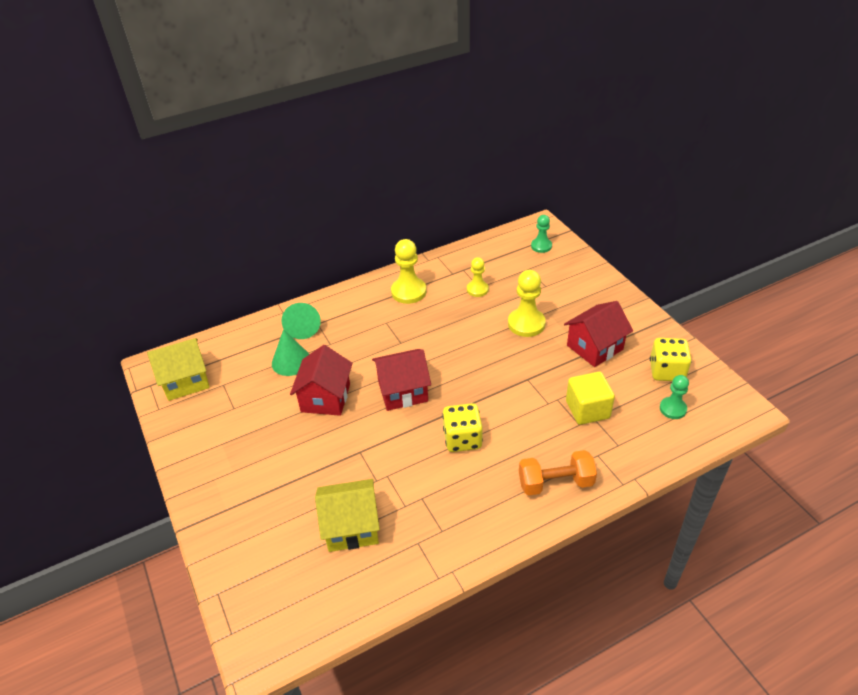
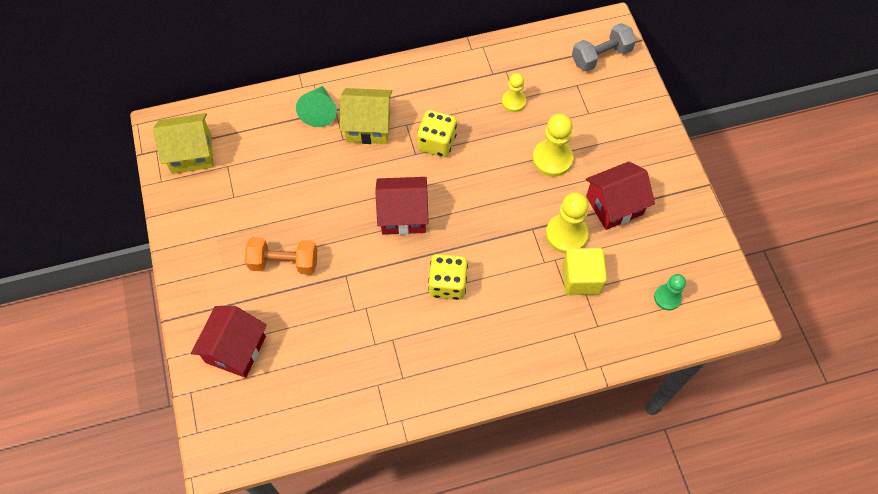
camera: 10 degrees right, 20 degrees up
green cone [272,329,309,376] -> none
red house [290,345,352,416] -> red house moved to [191,306,267,378]
yellow house [315,479,380,552] -> yellow house moved to [340,88,392,144]
yellow pawn [391,239,426,304] -> yellow pawn moved to [546,192,589,254]
orange dumbbell [519,450,597,496] -> orange dumbbell moved to [245,237,317,275]
green pawn [531,215,552,253] -> grey dumbbell [572,23,636,72]
yellow dice [650,338,692,381] -> yellow dice moved to [417,110,457,157]

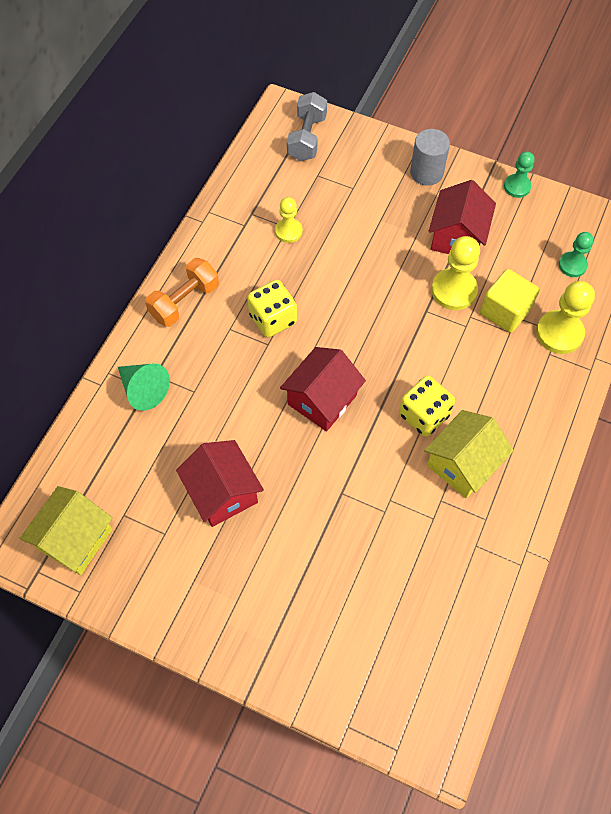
camera: 50 degrees left, 0 degrees up
red house [191,306,267,378] -> red house moved to [176,440,264,527]
orange dumbbell [245,237,317,275] -> orange dumbbell moved to [145,258,219,327]
yellow house [340,88,392,144] -> yellow house moved to [424,410,514,498]
yellow pawn [532,114,573,177] -> yellow pawn moved to [536,281,595,354]
none -> grey cylinder [410,129,450,186]
none -> green pawn [504,151,535,198]

